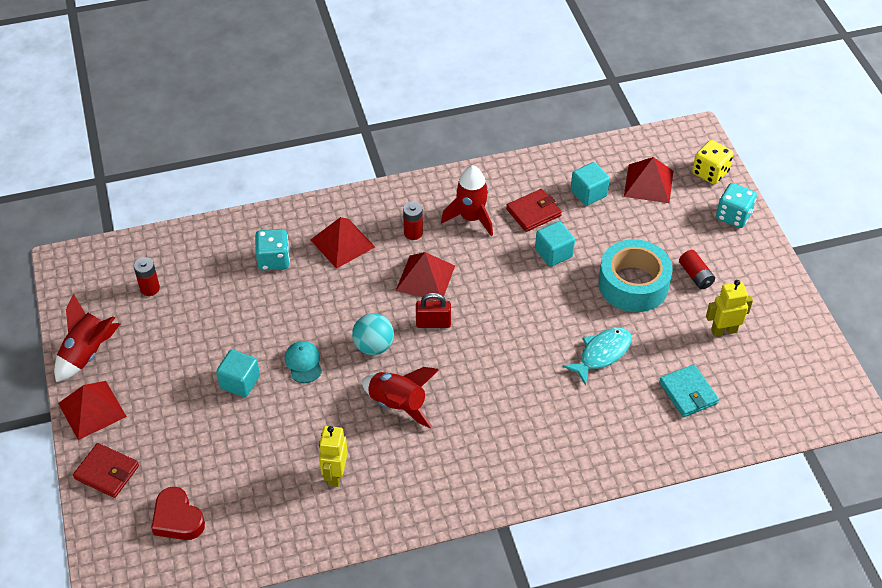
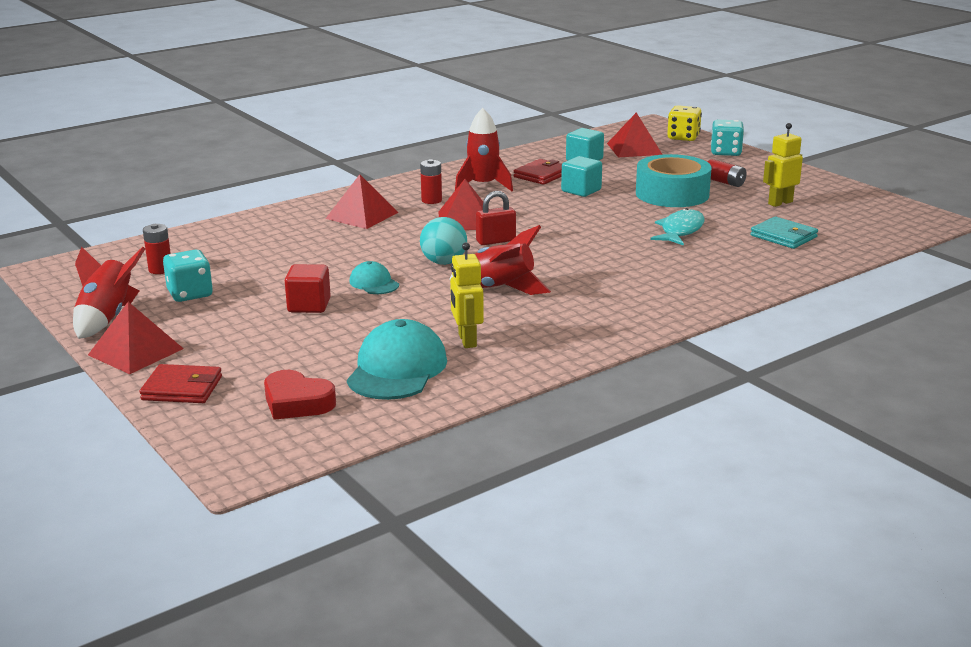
camera: 20 degrees left, 25 degrees down
turquoise cube [216,349,260,397] -> red cube [285,264,331,313]
turquoise dice [255,229,290,271] -> turquoise dice moved to [163,250,213,302]
none -> turquoise cap [347,319,447,400]

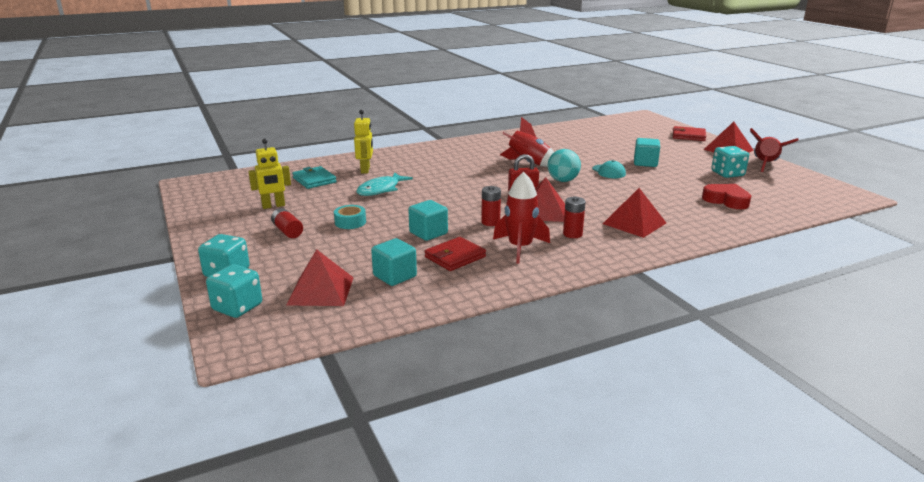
camera: 170 degrees left, 0 degrees up
red battery [143,224,171,274] -> red battery moved to [481,186,501,226]
red heart [264,370,336,420] -> red heart moved to [702,184,751,209]
red cube [285,264,331,313] -> turquoise cube [634,138,660,167]
turquoise cap [347,319,447,400] -> none
yellow robot [450,242,484,348] -> yellow robot moved to [354,110,373,173]
turquoise tape [636,154,712,207] -> turquoise tape [334,205,366,229], size x0.47
yellow dice [667,105,702,141] -> turquoise dice [206,264,262,318]

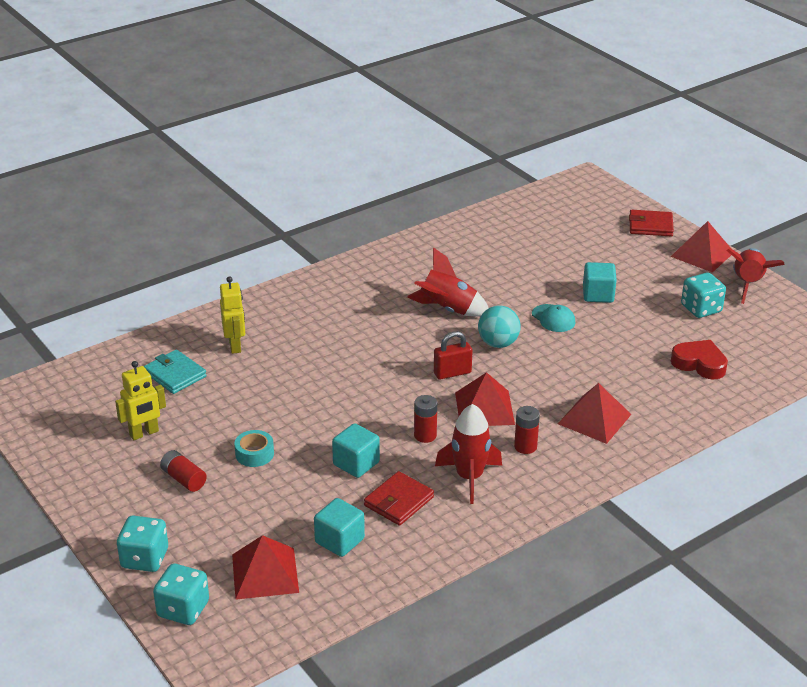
camera: 10 degrees left, 10 degrees up
turquoise fish [356,172,413,196] -> none

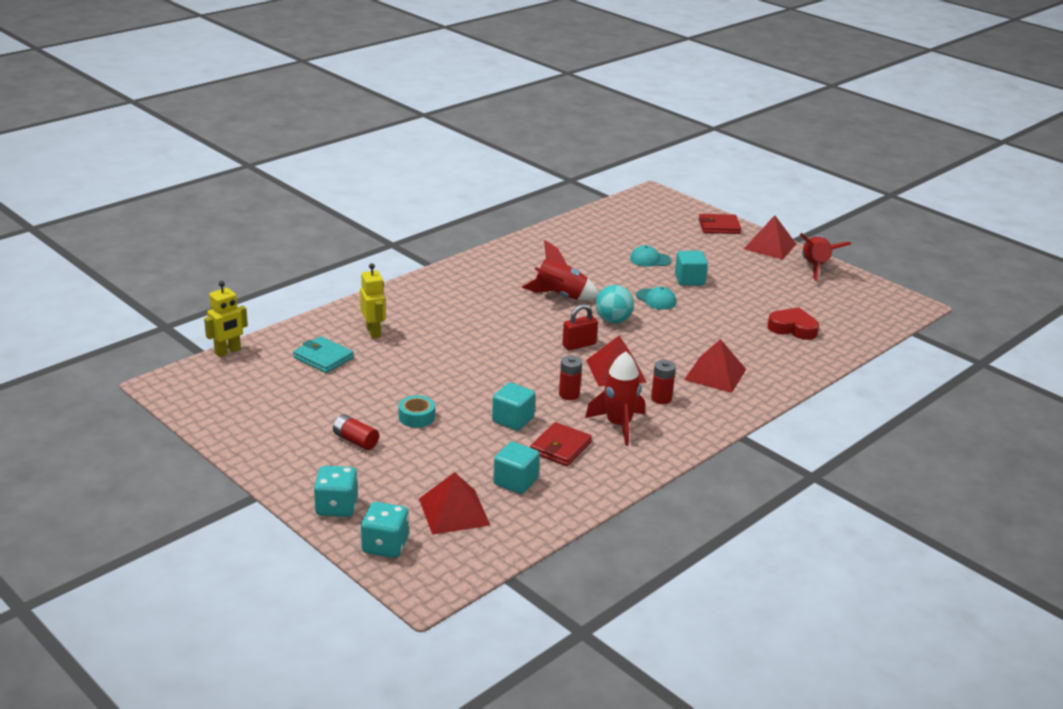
camera: 10 degrees left, 5 degrees down
yellow robot [115,361,166,440] -> yellow robot moved to [204,281,248,357]
turquoise dice [681,273,726,318] -> none
none -> turquoise cap [630,245,671,267]

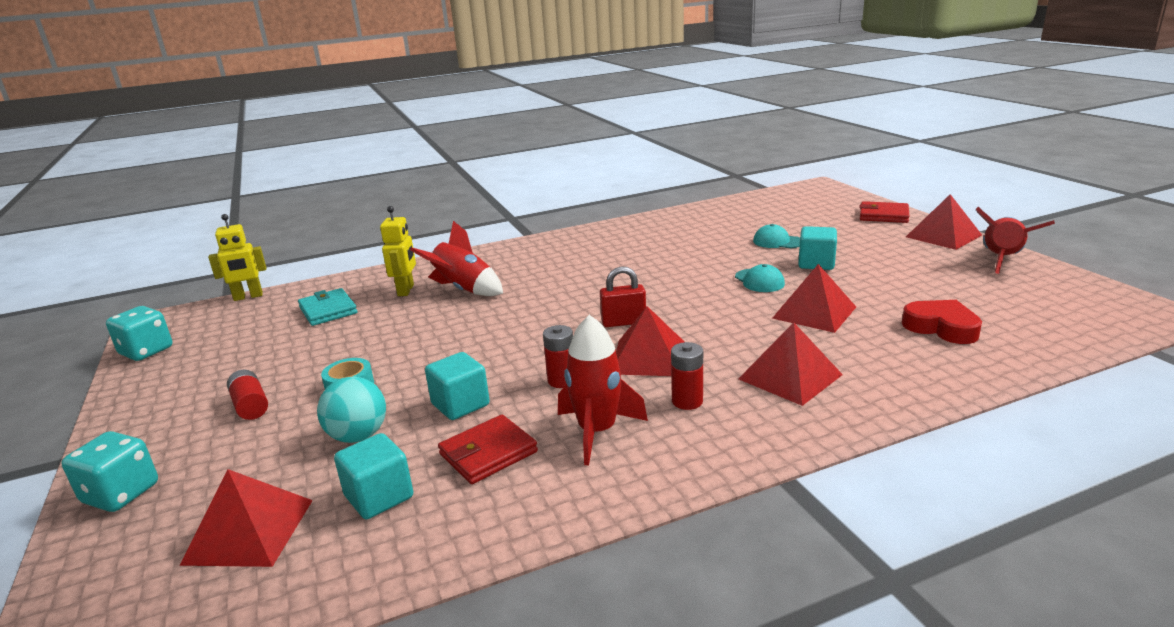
camera: 25 degrees right, 5 degrees down
turquoise dice [361,502,409,558] -> turquoise dice moved to [106,306,172,361]
red rocket [522,240,599,301] -> red rocket moved to [410,221,503,296]
turquoise ball [596,285,634,323] -> turquoise ball moved to [317,376,386,443]
none -> red pyramid [772,264,856,333]

